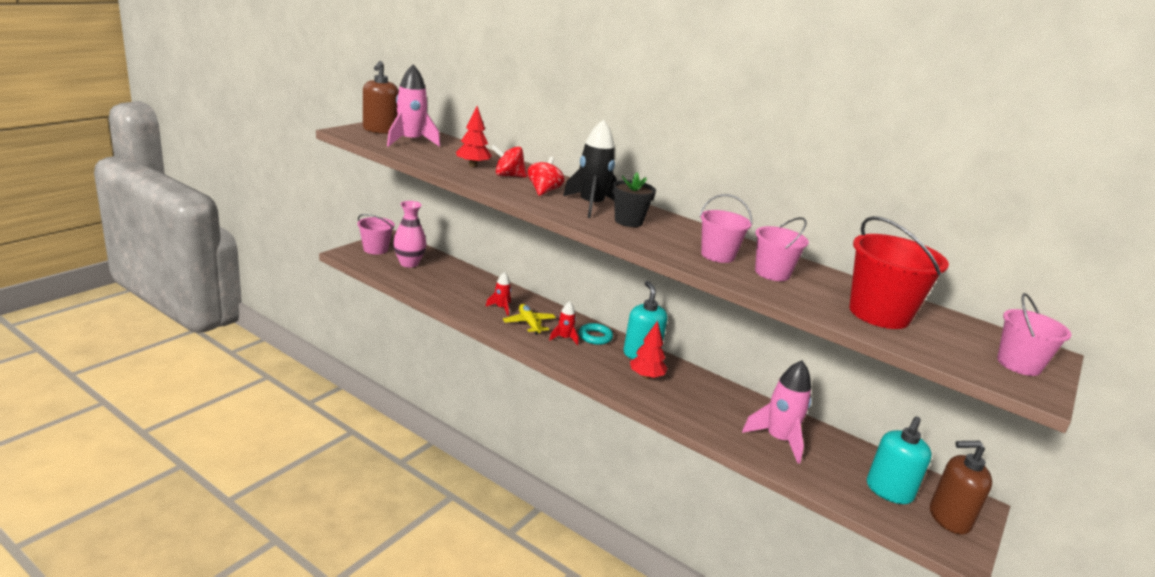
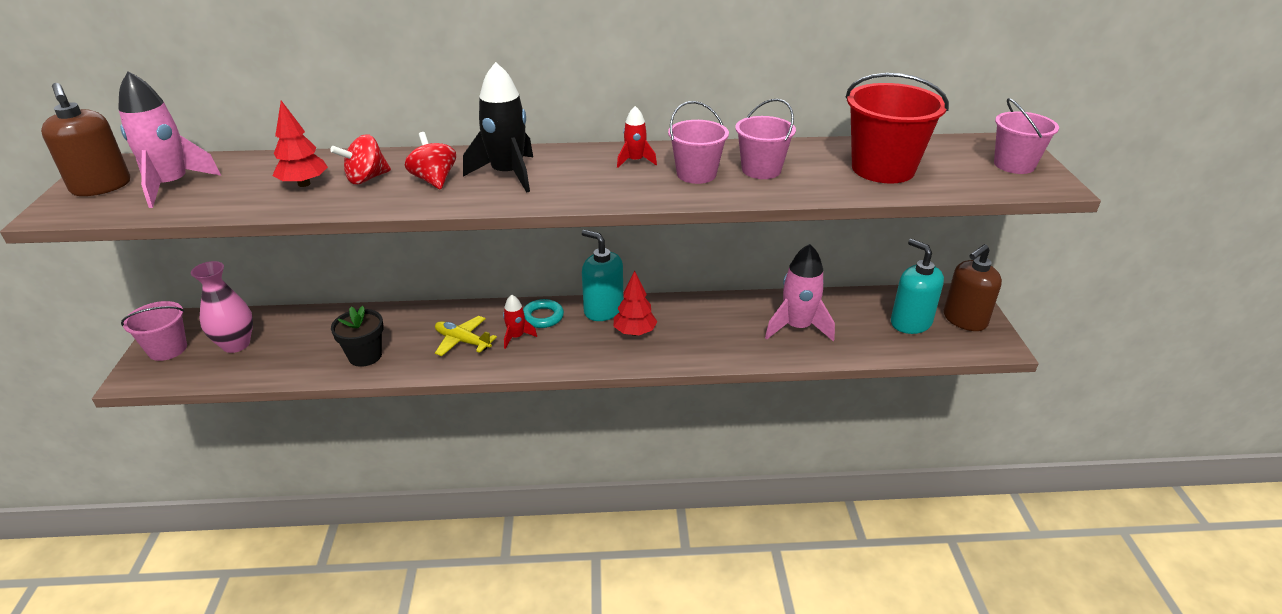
camera: 35 degrees left, 10 degrees up
red rocket [486,272,511,316] -> red rocket moved to [617,106,657,168]
black flower pot [612,173,656,227] -> black flower pot moved to [331,306,384,367]
turquoise soap dispenser [867,417,932,504] -> turquoise soap dispenser turned 150 degrees clockwise [891,239,944,334]

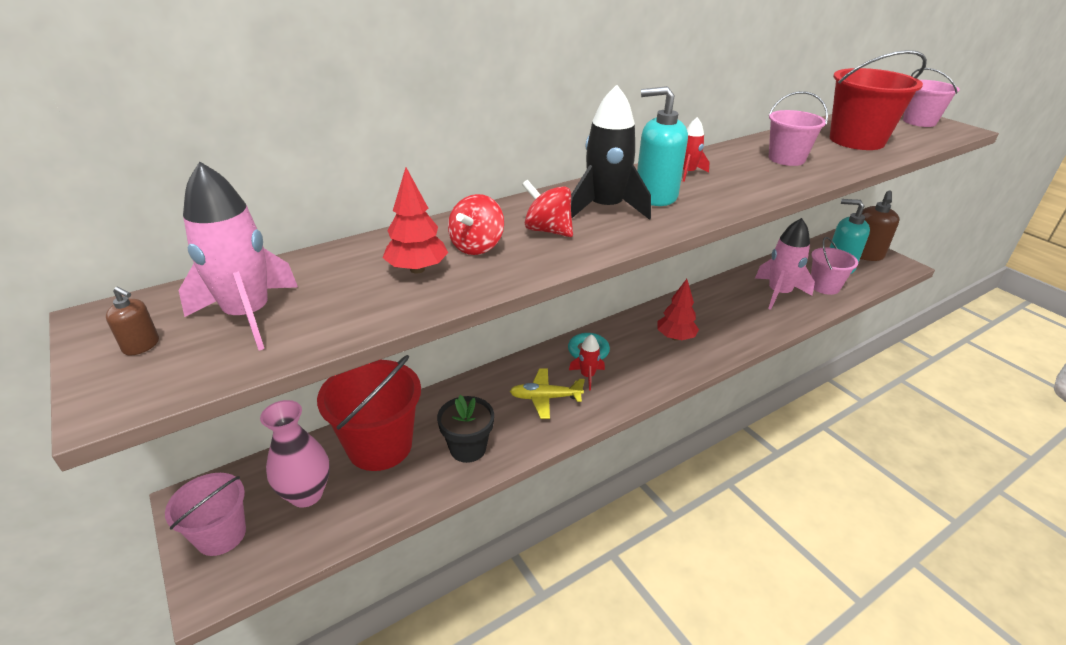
camera: 30 degrees left, 0 degrees up
brown soap dispenser [41,83,130,196] -> brown soap dispenser [106,287,159,355], size x0.45
turquoise soap dispenser [582,230,623,321] -> turquoise soap dispenser moved to [637,86,688,206]
pink bucket [668,101,729,184] -> pink bucket moved to [811,237,858,295]
none -> red bucket [317,355,421,471]

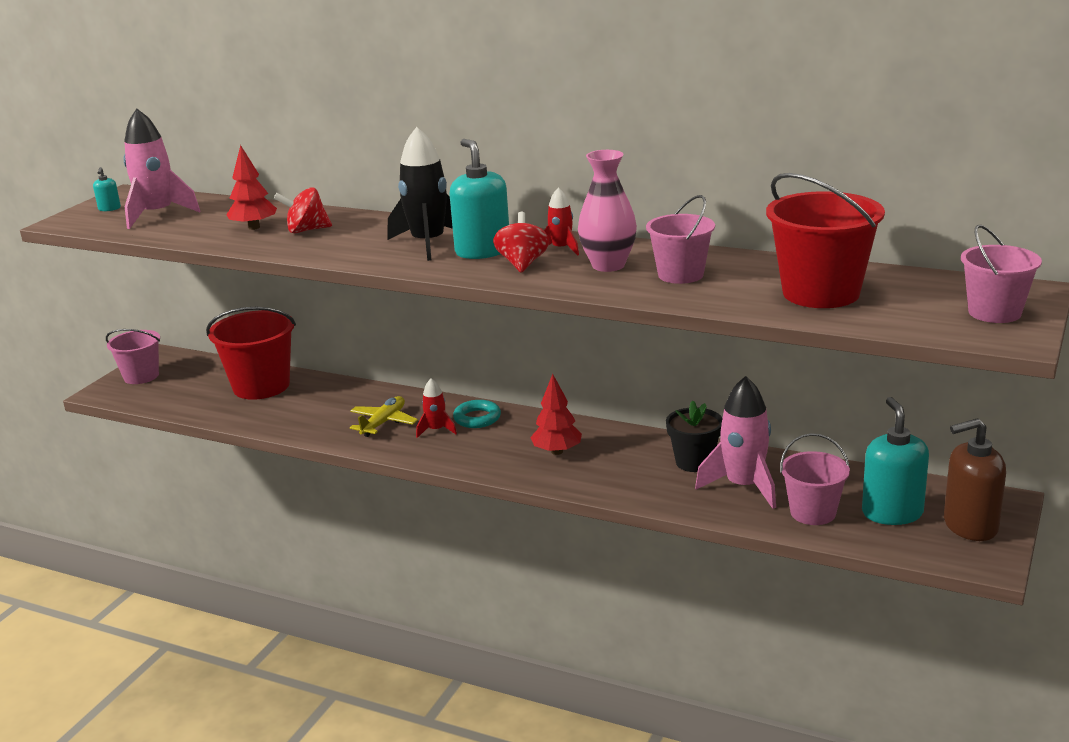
camera: 60 degrees right, 10 degrees down
brown soap dispenser [106,287,159,355] -> turquoise soap dispenser [93,167,121,211]
pink vase [260,400,330,507] -> pink vase moved to [578,150,637,272]
black flower pot [437,395,494,463] -> black flower pot moved to [666,400,722,472]
yellow plane [510,368,585,419] -> yellow plane turned 60 degrees clockwise [350,396,418,437]
red spinning top [522,180,573,237] -> red spinning top moved to [493,212,549,273]

